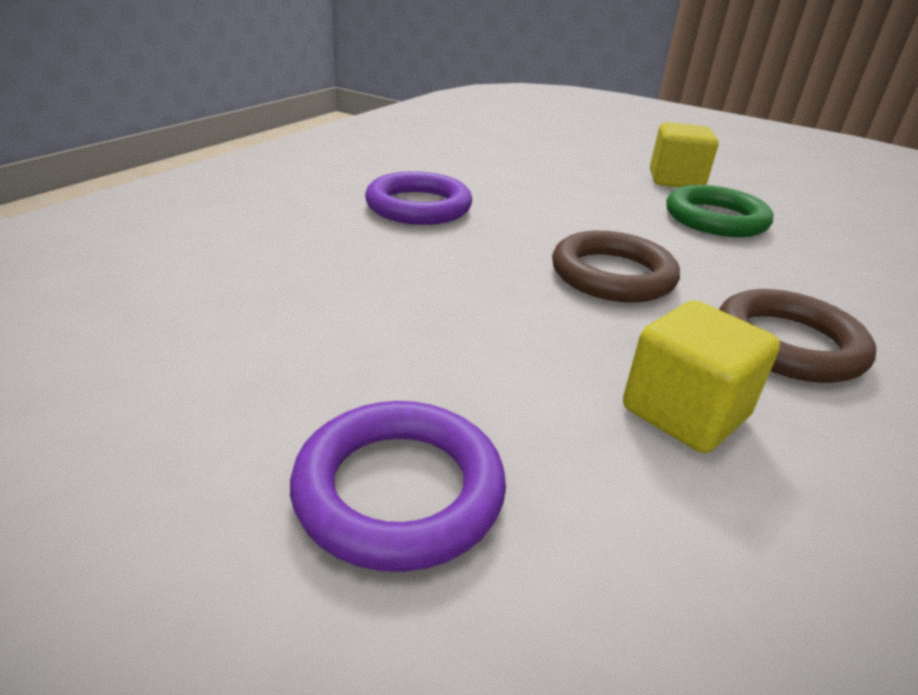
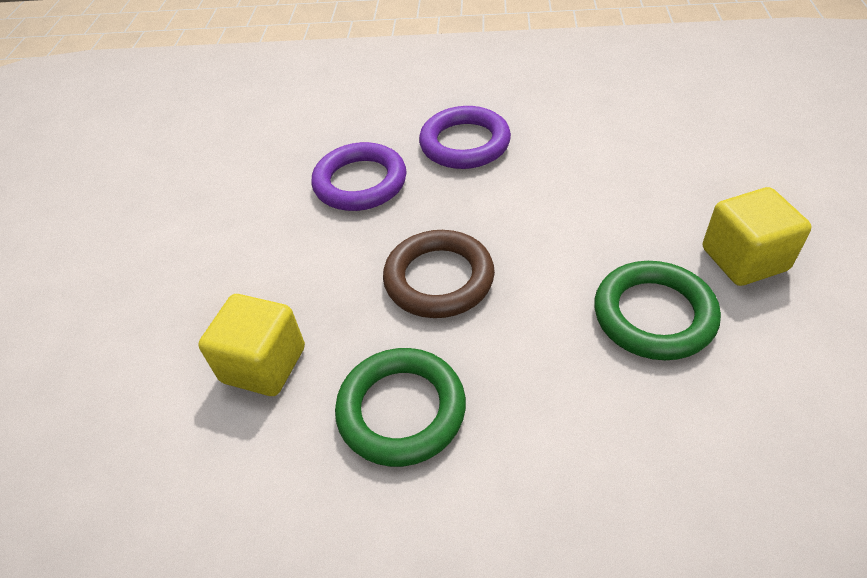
camera: 70 degrees right, 15 degrees up
purple ring [290,401,506,572] -> purple ring moved to [311,142,407,211]
brown ring [719,289,876,383] -> green ring [335,348,466,467]

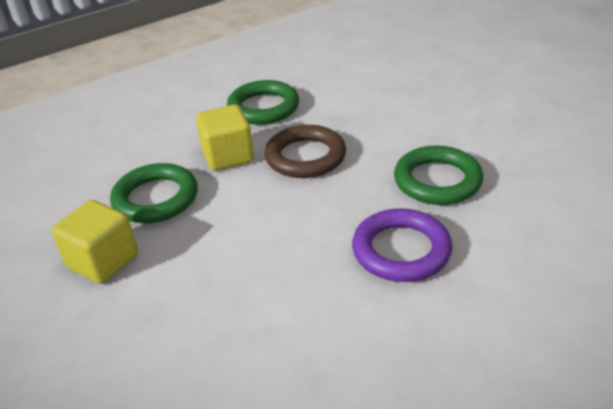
camera: 140 degrees right, 10 degrees down
yellow cube [198,294,305,396] -> yellow cube moved to [196,105,254,171]
purple ring [311,142,407,211] -> green ring [394,146,483,205]

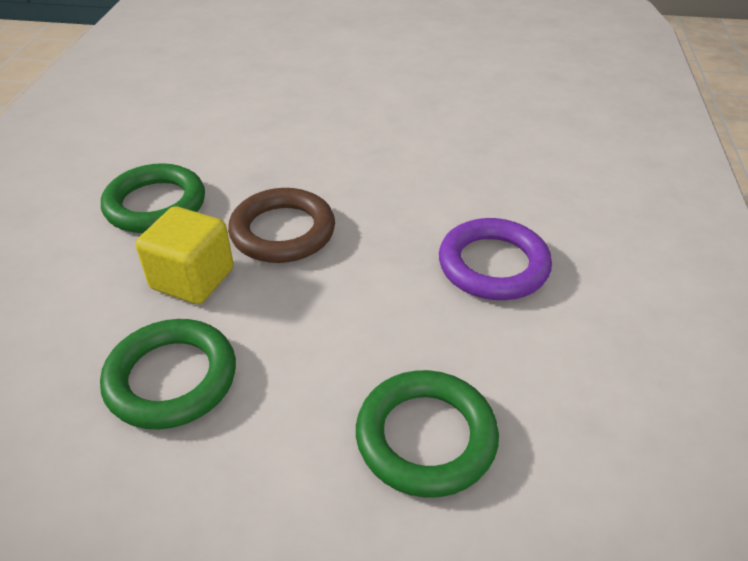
camera: 50 degrees left, 5 degrees up
yellow cube [52,200,138,284] -> none
green ring [394,146,483,205] -> green ring moved to [356,370,499,498]

